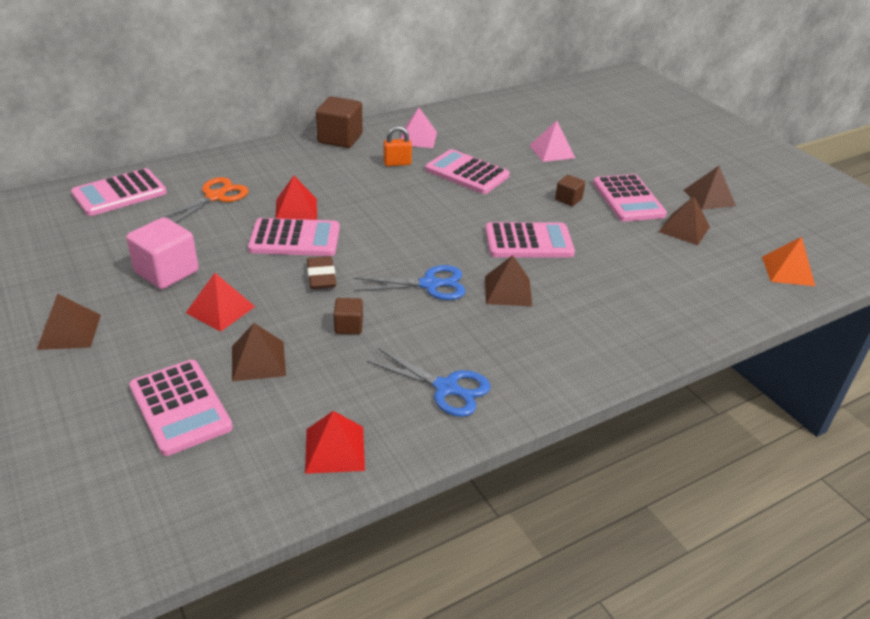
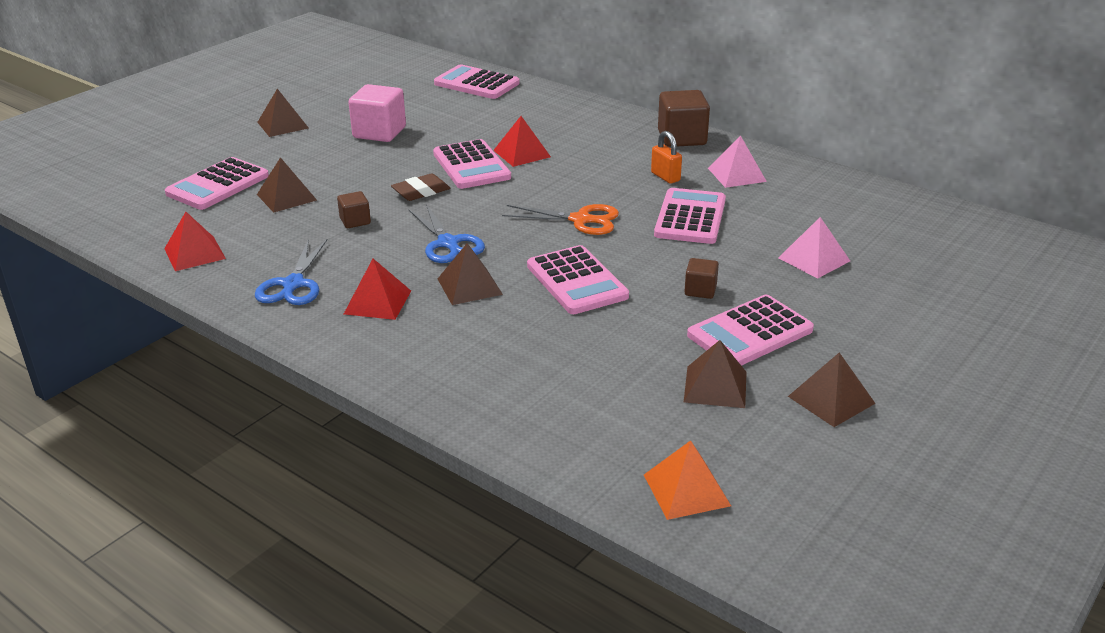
camera: 70 degrees right, 5 degrees down
orange scissors [157,177,249,223] -> orange scissors moved to [502,204,619,235]
red pyramid [186,273,255,332] -> red pyramid moved to [344,259,411,320]

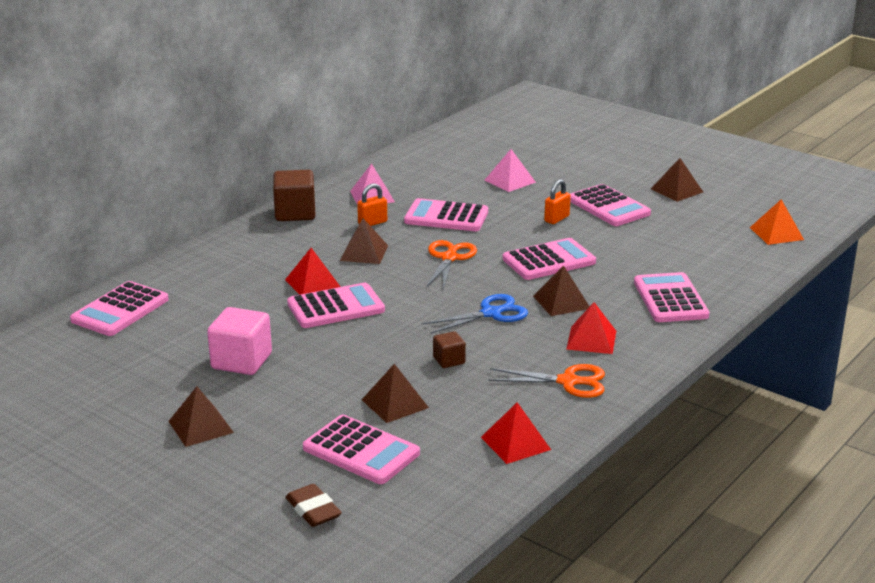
camera: 90 degrees left, 5 degrees down
blue scissors [255,238,328,305] -> orange scissors [488,364,605,398]
brown eraser [391,173,450,201] -> brown eraser moved to [285,484,342,527]
brown cube [684,258,719,299] -> orange padlock [544,179,571,224]
brown pyramid [684,340,747,408] -> brown pyramid moved to [340,218,388,264]
none -> pink calculator [634,272,710,322]

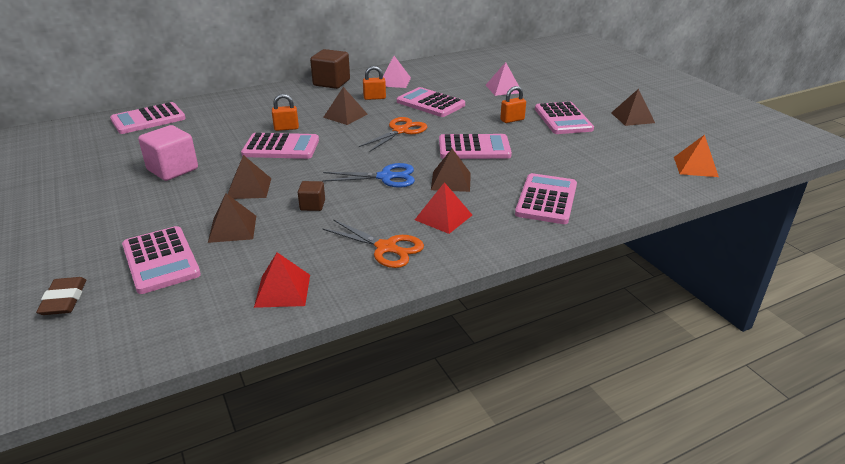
camera: 25 degrees right, 5 degrees up
brown pyramid [168,386,234,447] -> brown pyramid moved to [228,155,271,199]
red pyramid [285,248,341,295] -> orange padlock [272,94,299,131]

